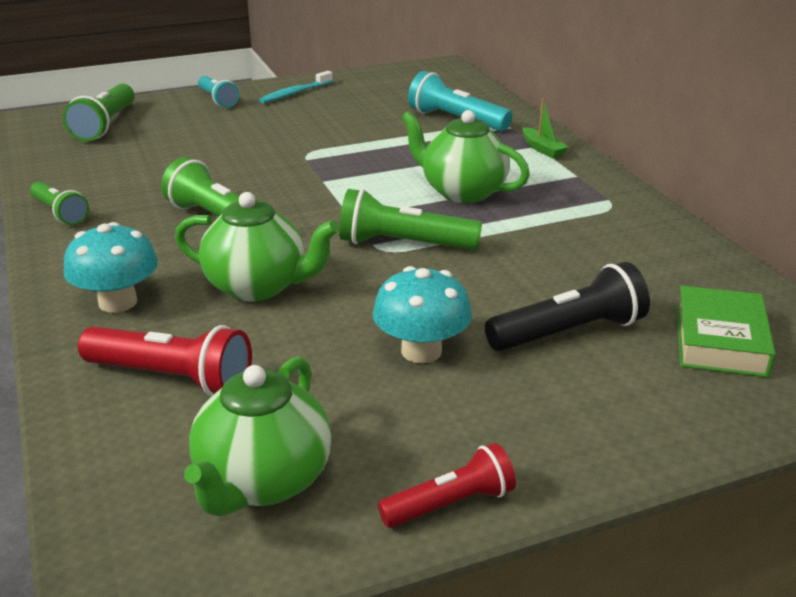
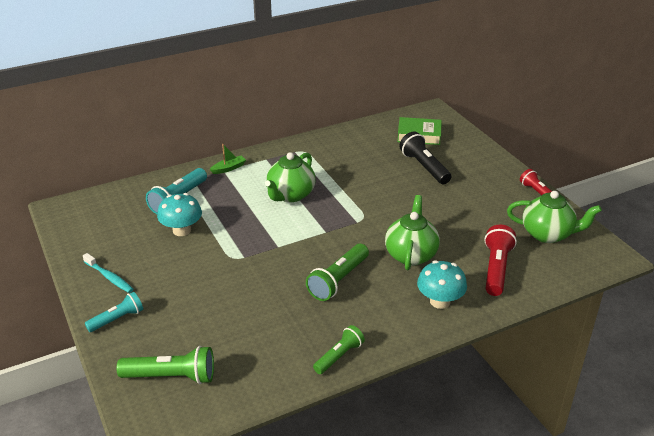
camera: 95 degrees left, 5 degrees up
green flashlight [339,189,482,250] -> none
turquoise mushroom [373,266,472,363] -> turquoise mushroom moved to [157,193,202,236]

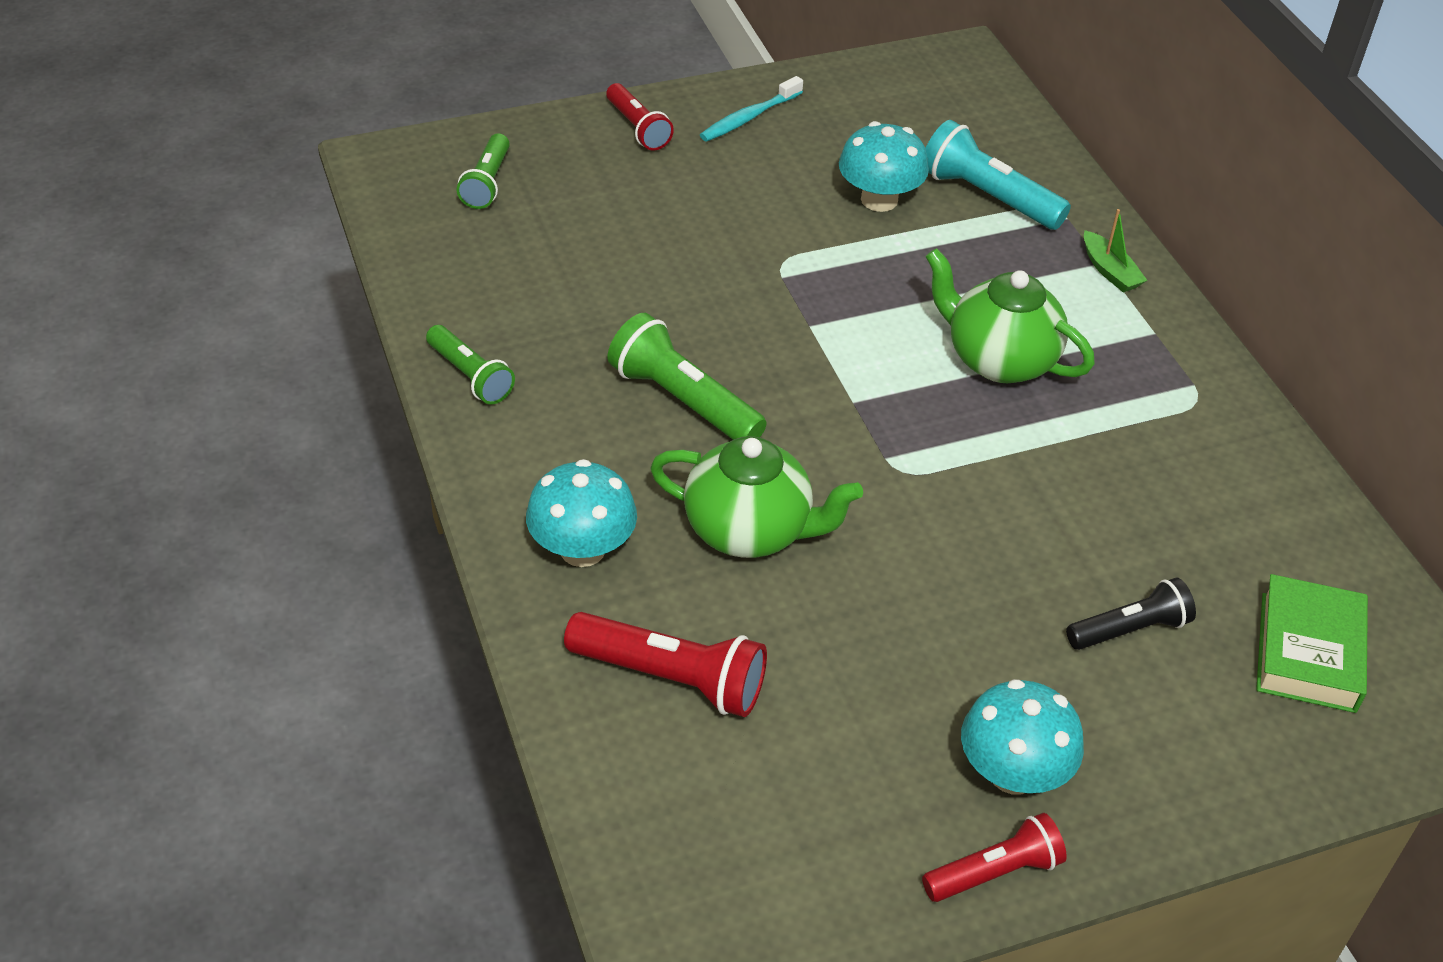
camera: 95 degrees right, 10 degrees up
turquoise flashlight [85,292,143,332] -> red flashlight [606,83,674,151]
green flashlight [117,346,214,384] -> green flashlight [456,133,510,209], size x0.66
black flashlight [399,131,451,184] -> black flashlight [1066,577,1196,650], size x0.66
green teapot [507,191,602,243] -> none
none -> turquoise mushroom [961,679,1084,794]

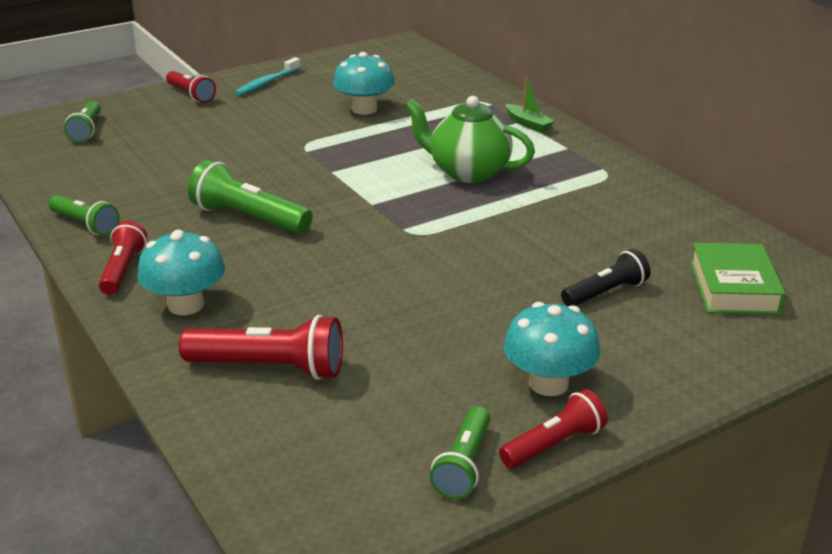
camera: 10 degrees left, 15 degrees down
green teapot [650,436,863,558] -> none
turquoise flashlight [926,120,1071,230] -> none
none -> red flashlight [99,221,147,295]
none -> green flashlight [429,406,490,499]

